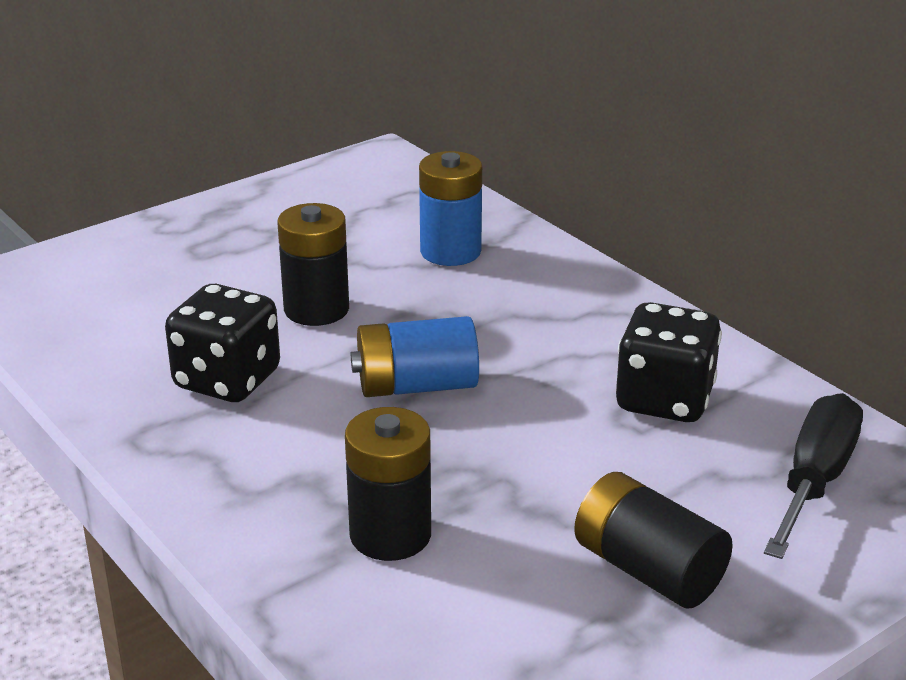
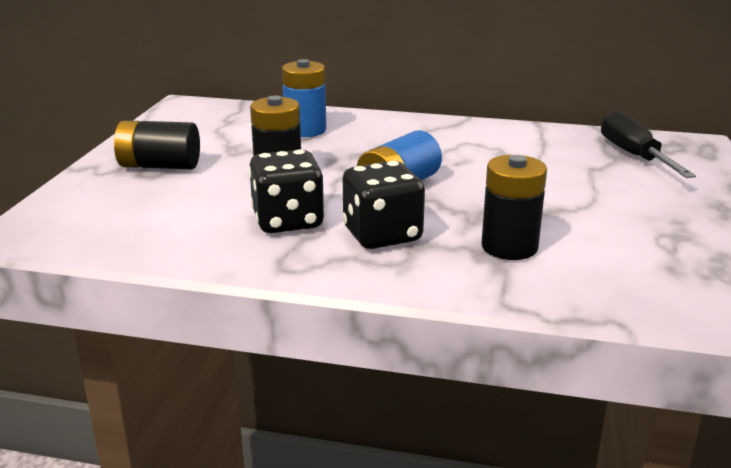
camera: 40 degrees left, 5 degrees down
black battery [574,472,733,609] -> black battery moved to [114,120,200,170]
black dice [616,302,722,422] -> black dice moved to [342,161,425,249]

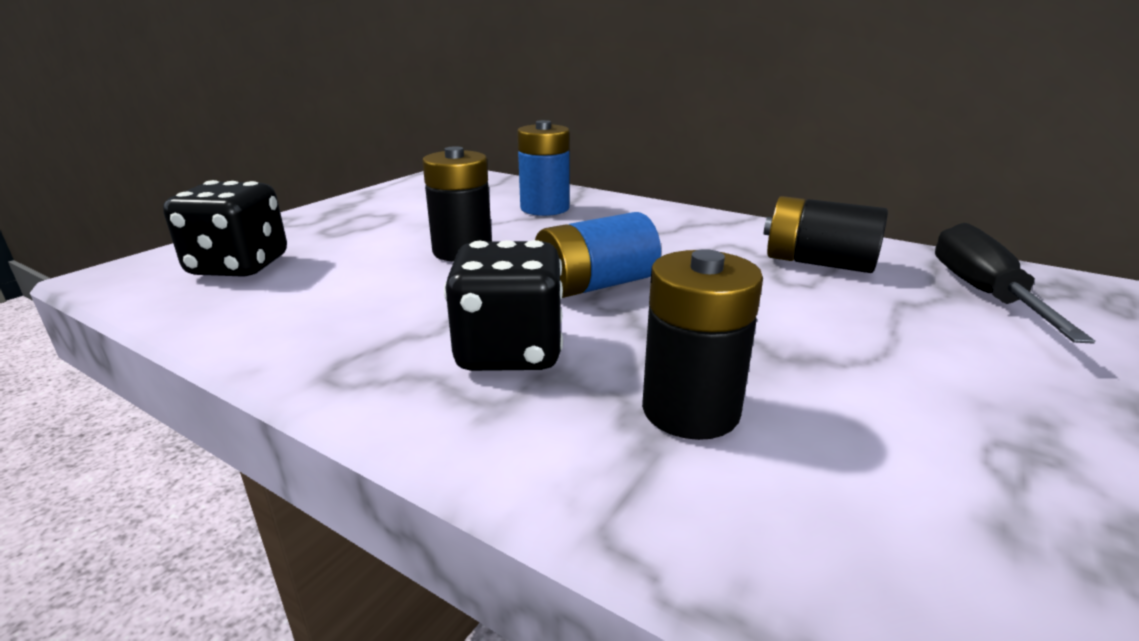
camera: 20 degrees right, 0 degrees up
black battery [114,120,200,170] -> black battery moved to [764,196,888,273]
black dice [248,149,325,233] -> black dice moved to [163,180,287,277]

